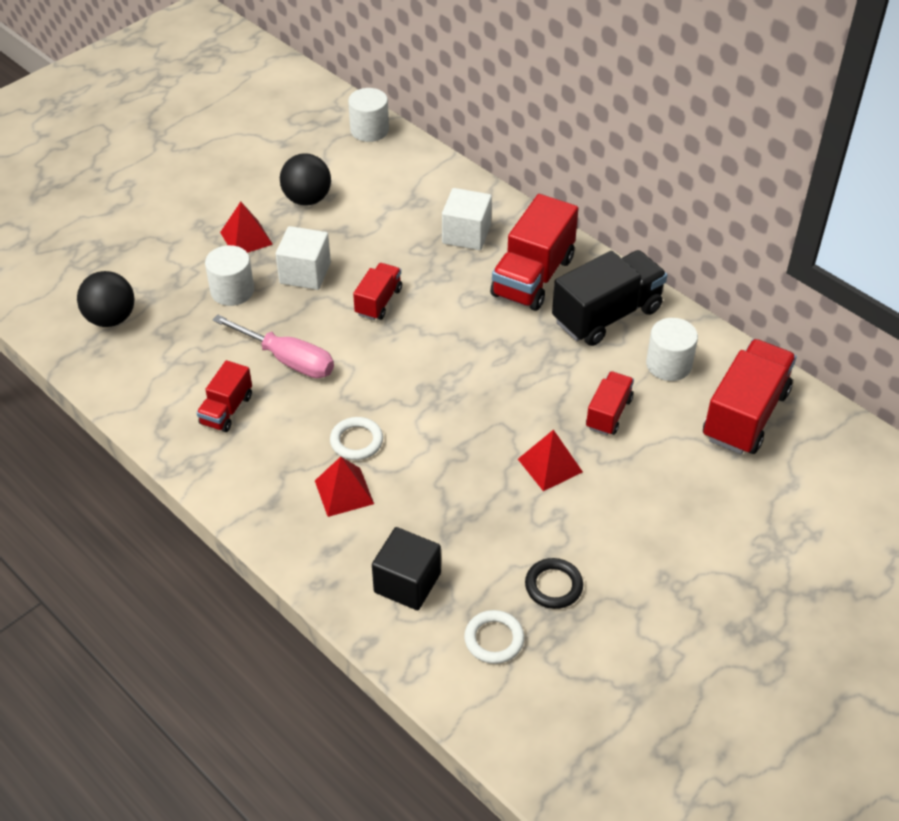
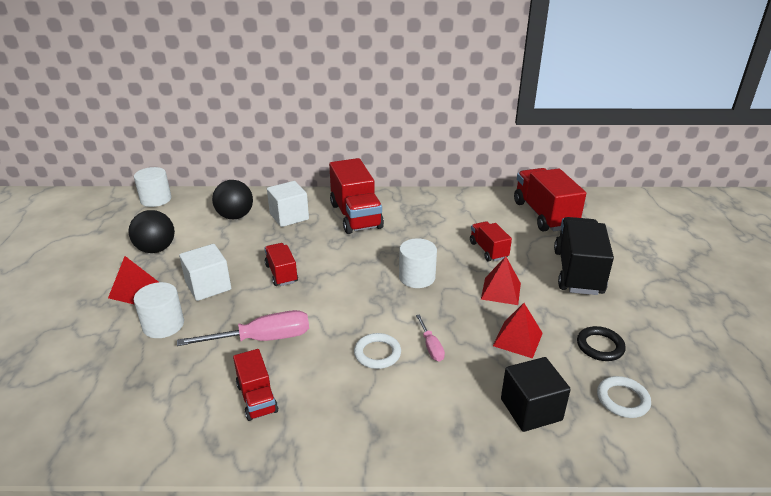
camera: 45 degrees left, 15 degrees down
black ball [77,271,135,327] -> black ball moved to [212,180,253,219]
red pyramid [315,457,374,517] -> red pyramid moved to [493,303,543,359]
black truck [552,250,667,346] -> black truck moved to [554,217,614,295]
white cylinder [646,318,698,381] -> white cylinder moved to [399,238,437,288]
none -> pink screwdriver [416,314,445,361]

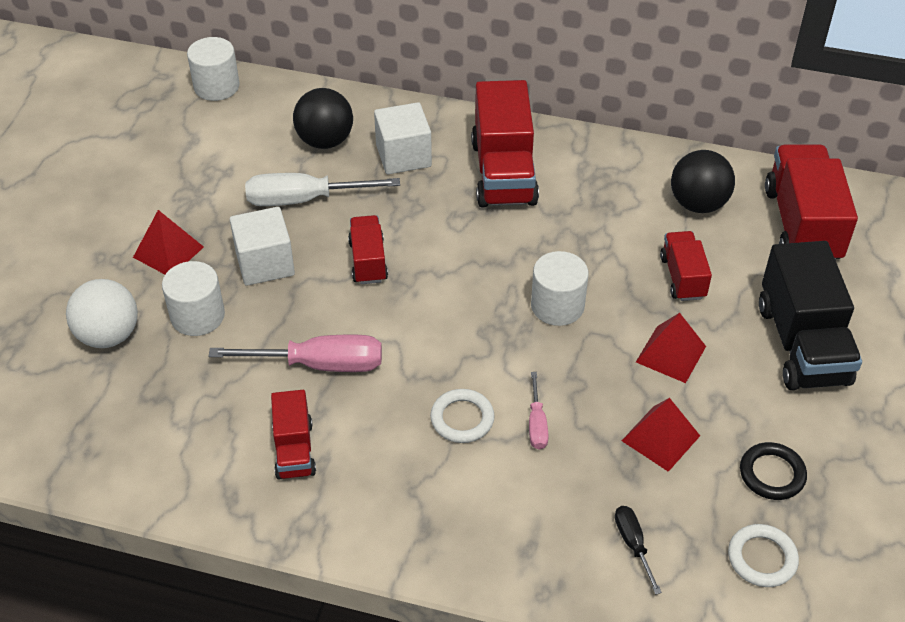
camera: 15 degrees right, 15 degrees up
black ball [128,210,175,253] -> black ball moved to [671,150,735,213]
black cube [501,357,571,432] -> black screwdriver [615,506,662,594]
black truck [554,217,614,295] -> black truck turned 150 degrees clockwise [759,241,862,390]
none -> white ball [66,279,138,348]
none -> white screwdriver [245,173,400,206]

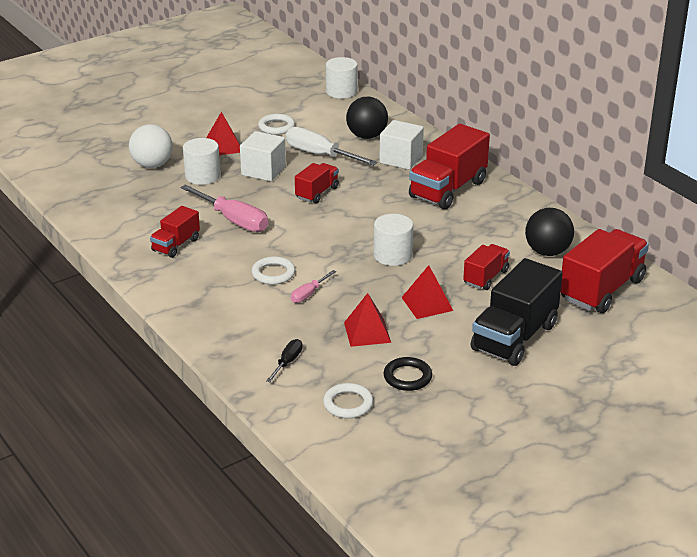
camera: 40 degrees right, 15 degrees down
none -> white ring [258,114,295,135]

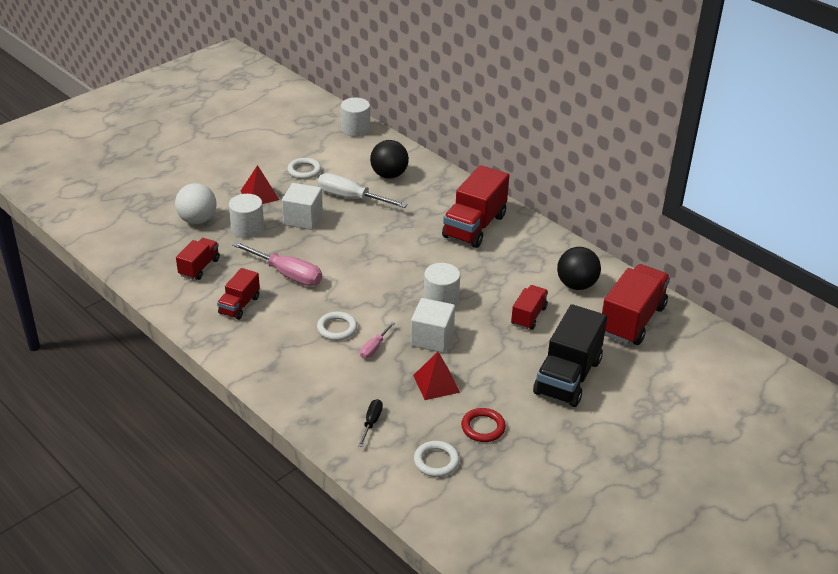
camera: 10 degrees left, 5 degrees up
red truck [295,163,339,203] -> red truck moved to [176,238,220,280]
white cube [379,120,424,170] -> white cube moved to [411,298,455,353]
black ring [383,357,432,391] -> red ring [461,408,506,442]
red pyramid [401,265,453,319] -> none

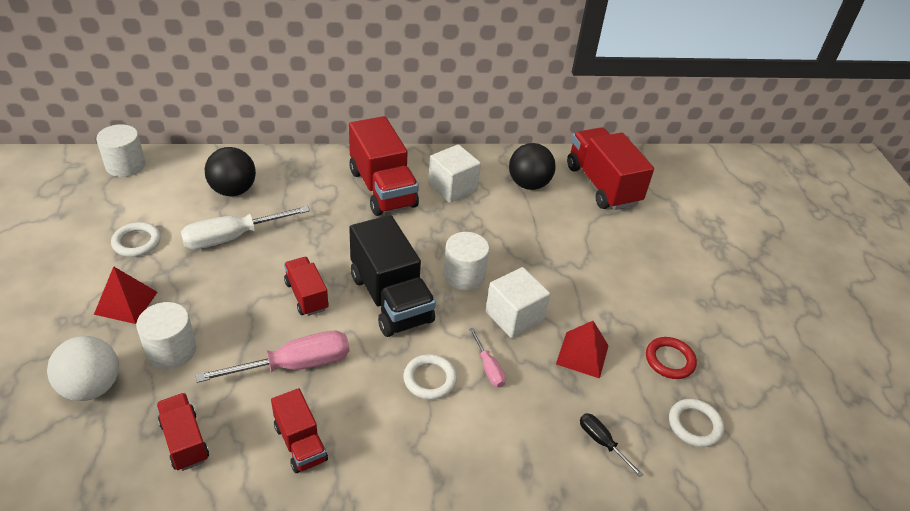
camera: 55 degrees left, 5 degrees up
white cube [282,183,323,230] -> white cube moved to [428,144,481,203]
red truck [511,285,548,330] -> red truck moved to [284,257,329,316]
black truck [533,304,607,407] -> black truck moved to [349,215,436,337]

